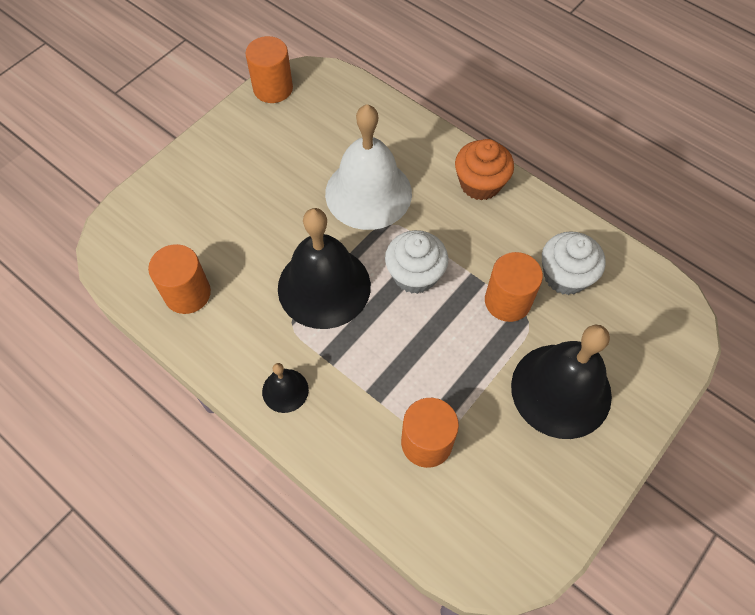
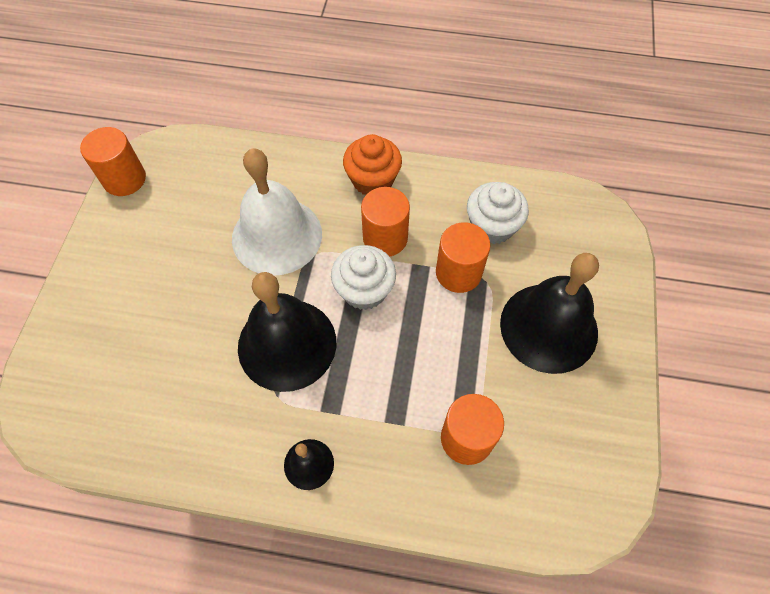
camera: 30 degrees left, 0 degrees up
orange cylinder [148,244,211,314] -> orange cylinder moved to [361,187,410,257]

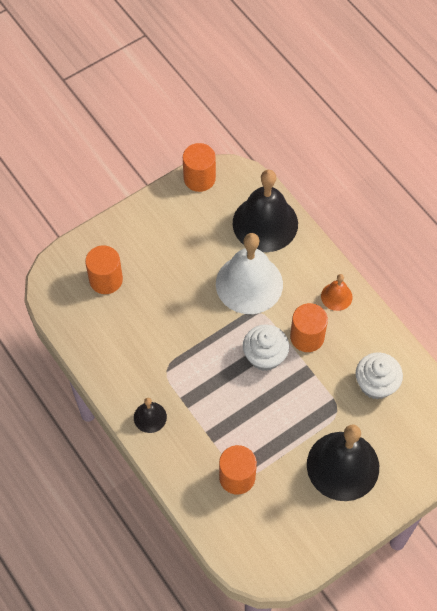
camera: 45 degrees right, 0 degrees up
black bell [238,272,336,392] -> black bell moved to [233,170,298,252]
orange cupcake [343,134,402,195] -> orange bell [321,274,352,311]
orange cylinder [436,222,490,293] -> orange cylinder moved to [85,245,123,294]

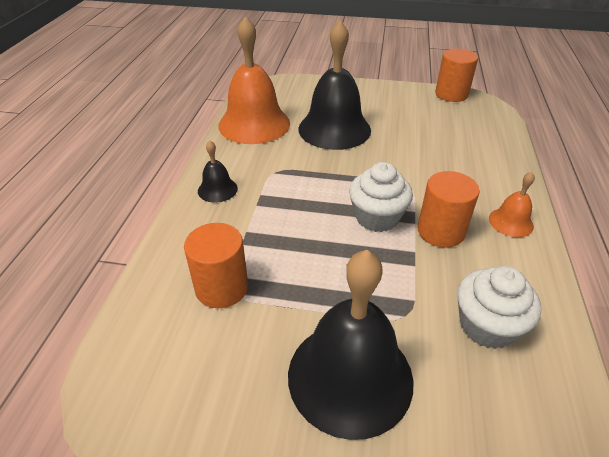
camera: 45 degrees right, 20 degrees down
orange cylinder [85,245,123,294] -> none
white bell [216,233,283,314] -> none
black bell [233,170,298,252] -> black bell moved to [298,20,371,150]
none -> orange bell [218,16,290,144]

